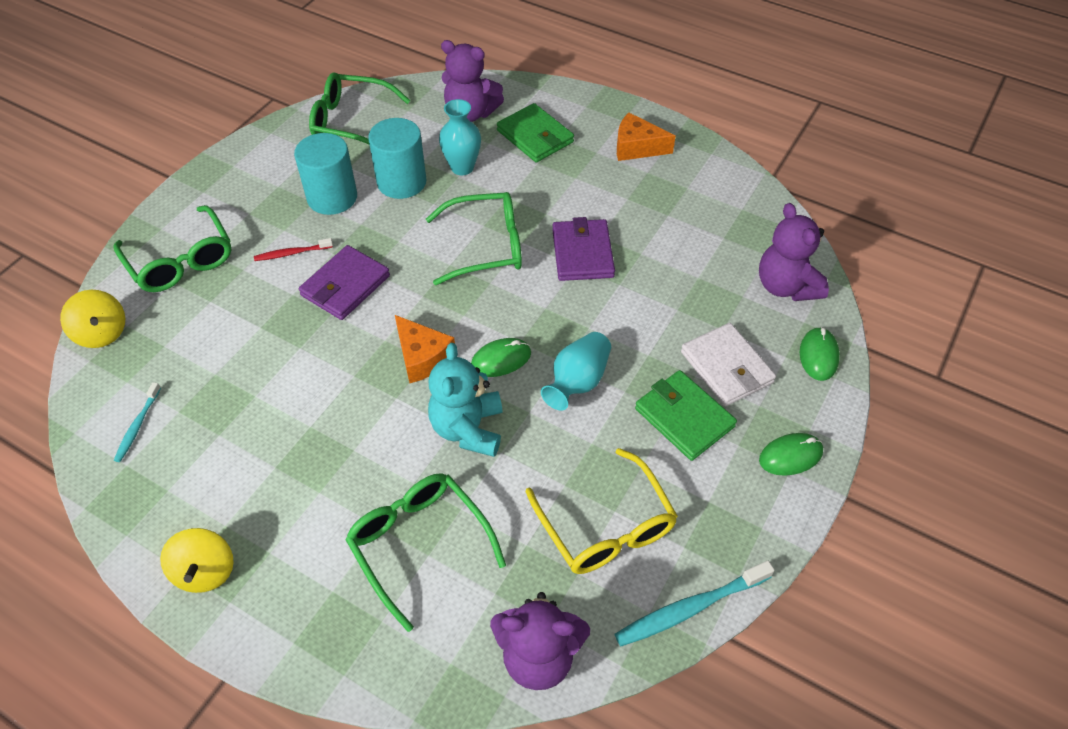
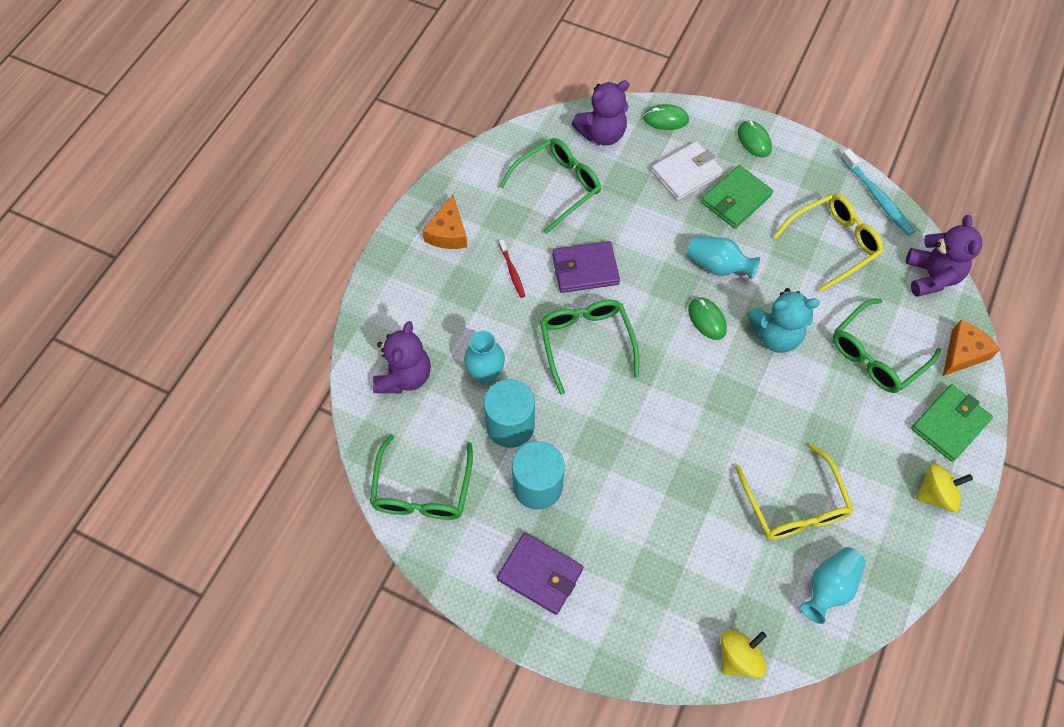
camera: 95 degrees left, 10 degrees up
green glasses [113,205,231,292] -> green glasses moved to [499,138,601,234]
turquoise toothbrush [114,382,161,462] -> turquoise vase [800,547,866,624]
red toothbrush [254,238,333,261] -> red toothbrush moved to [499,240,525,298]
purple wallet [299,245,390,320] -> purple wallet moved to [497,532,583,615]
orange cheese [395,315,455,383] -> orange cheese moved to [943,320,1000,376]
green wallet [497,103,574,163] -> green wallet moved to [911,384,993,462]
none -> yellow glasses [735,444,854,540]

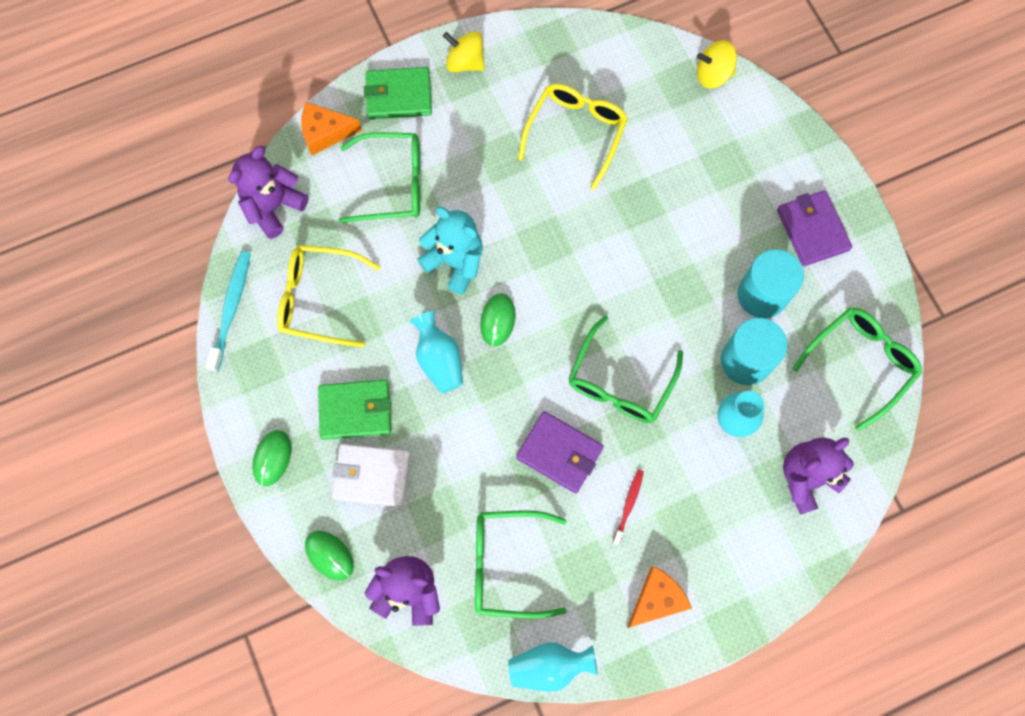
camera: 140 degrees left, 10 degrees up
turquoise vase [800,547,866,624] -> turquoise vase moved to [508,642,598,692]

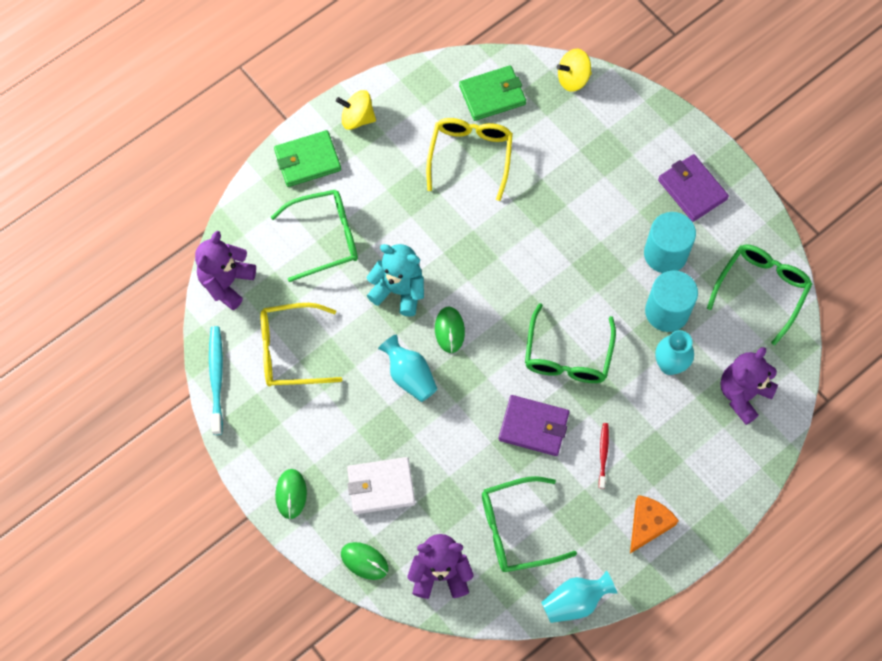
camera: 15 degrees left, 5 degrees down
orange cheese [301,102,362,155] -> none
green wallet [318,380,391,440] -> green wallet moved to [459,65,526,121]

